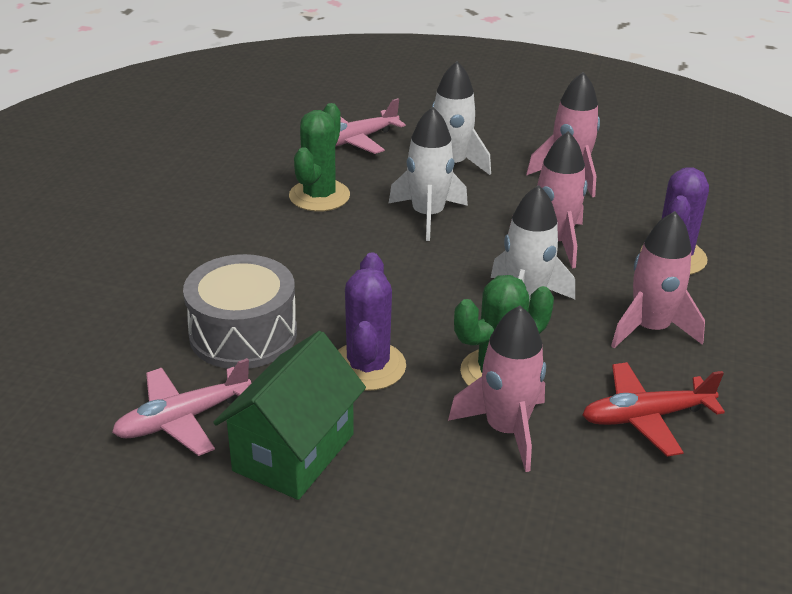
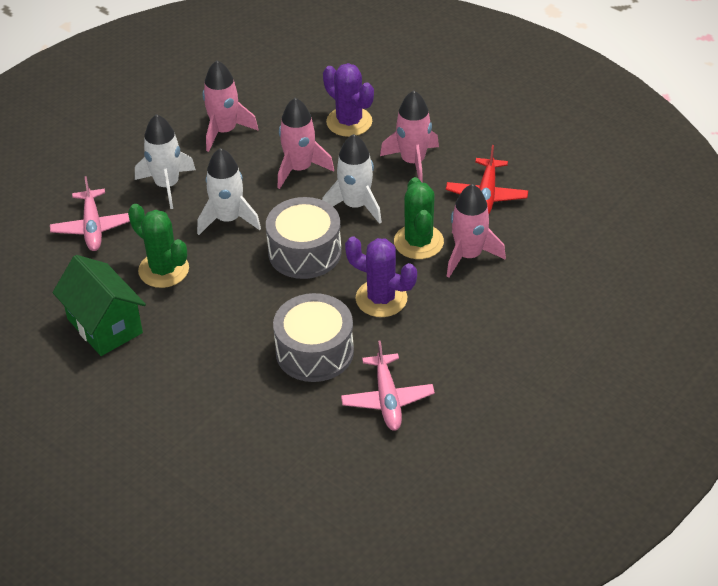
camera: 65 degrees left, 10 degrees up
green house [213,331,366,500] -> green house moved to [52,255,146,356]
none -> grey drum [266,197,342,279]

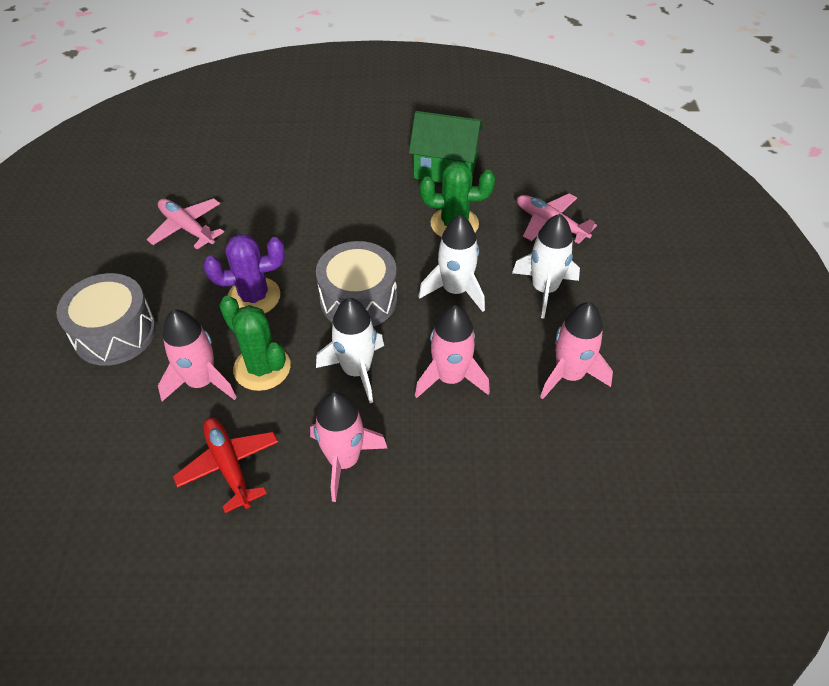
camera: 140 degrees right, 5 degrees up
grey drum [273,293,354,382] -> grey drum moved to [56,273,156,366]
purple cactus [323,63,374,137] -> none

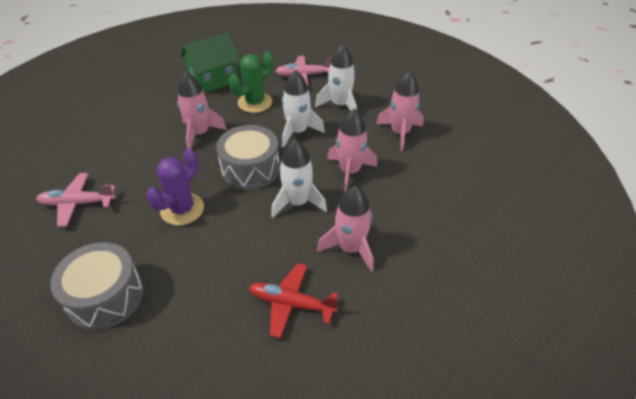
camera: 45 degrees left, 5 degrees down
pink rocket [158,309,237,401] -> pink rocket moved to [177,72,227,149]
green cactus [219,296,291,391] -> none

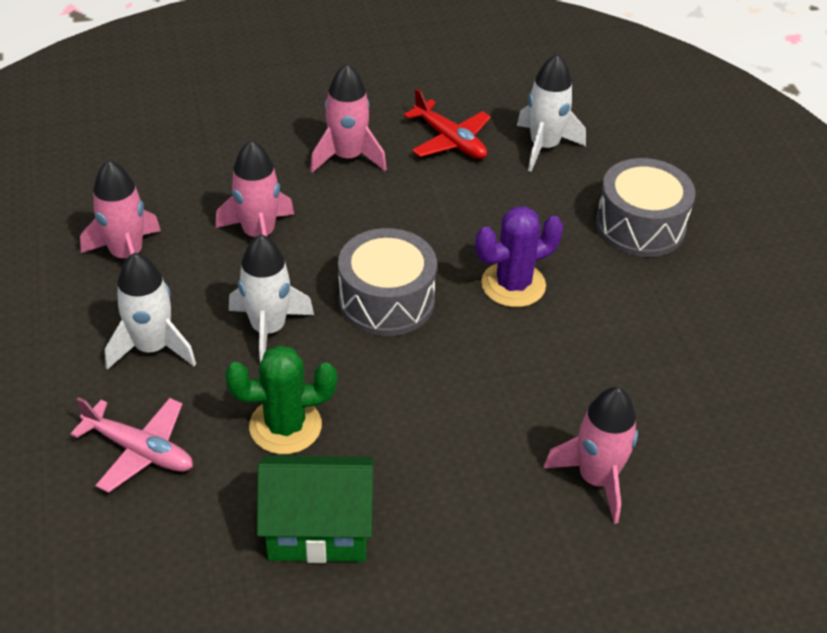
camera: 150 degrees left, 0 degrees up
pink plane [36,173,116,227] -> none
pink rocket [177,72,227,149] -> pink rocket moved to [543,387,638,524]
white rocket [271,139,327,218] -> white rocket moved to [517,54,586,172]

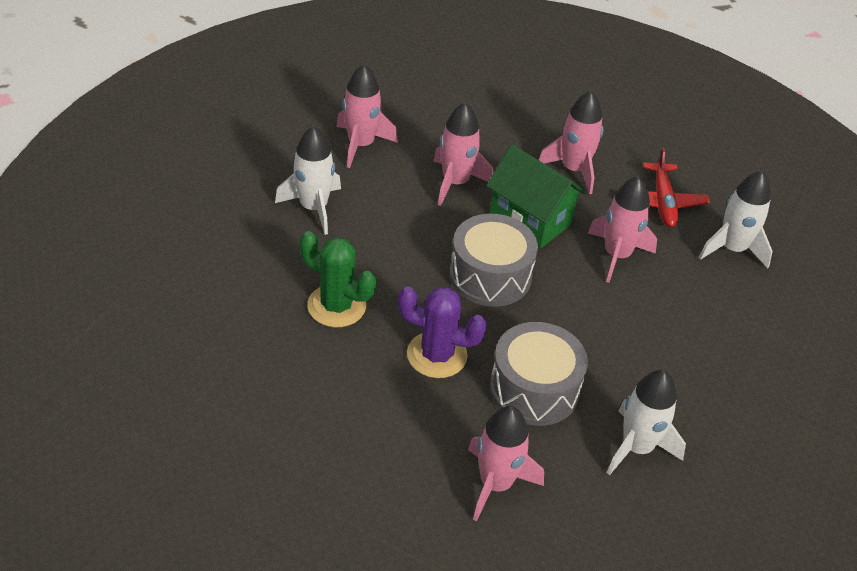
camera: 40 degrees right, 0 degrees up
pink plane [71,397,193,493] -> none
white rocket [229,234,314,362] -> white rocket moved to [607,370,686,475]
green house [257,455,374,563] -> green house moved to [486,144,586,248]
purple cactus [475,206,563,307] -> purple cactus moved to [398,287,487,378]
grey drum [596,158,695,257] -> grey drum moved to [490,322,588,426]
none -> pink rocket [587,176,657,283]

